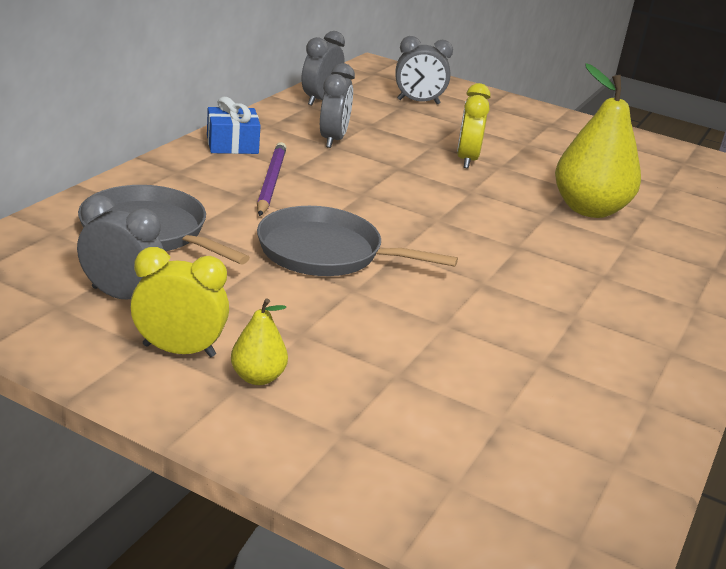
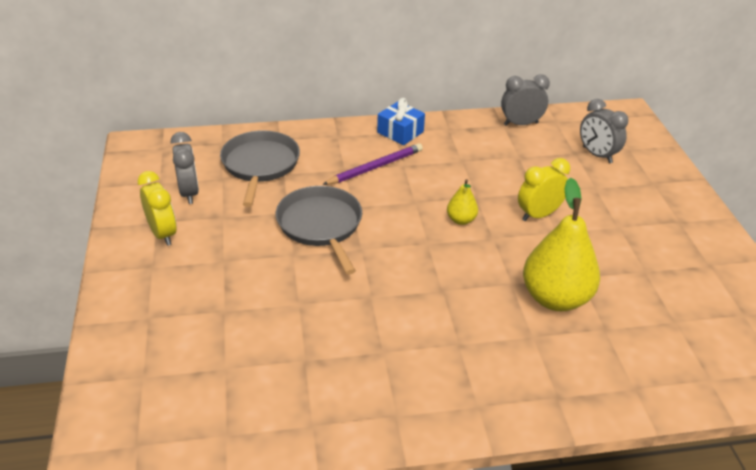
camera: 55 degrees right, 10 degrees up
yellow pear [231,299,288,385] -> yellow pear moved to [447,179,478,225]
grey clock [320,63,355,148] -> none

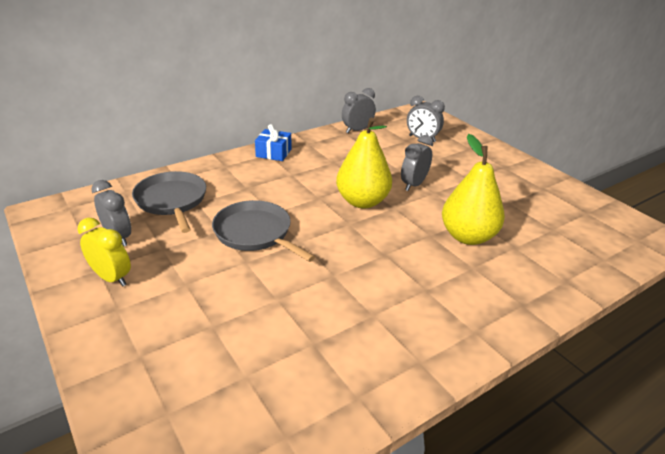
camera: 25 degrees left, 5 degrees down
purple pencil [322,143,423,185] -> none
yellow pear [447,179,478,225] -> yellow pear [336,117,392,209], size x2.13
yellow clock [518,158,570,221] -> grey clock [401,135,433,191]

